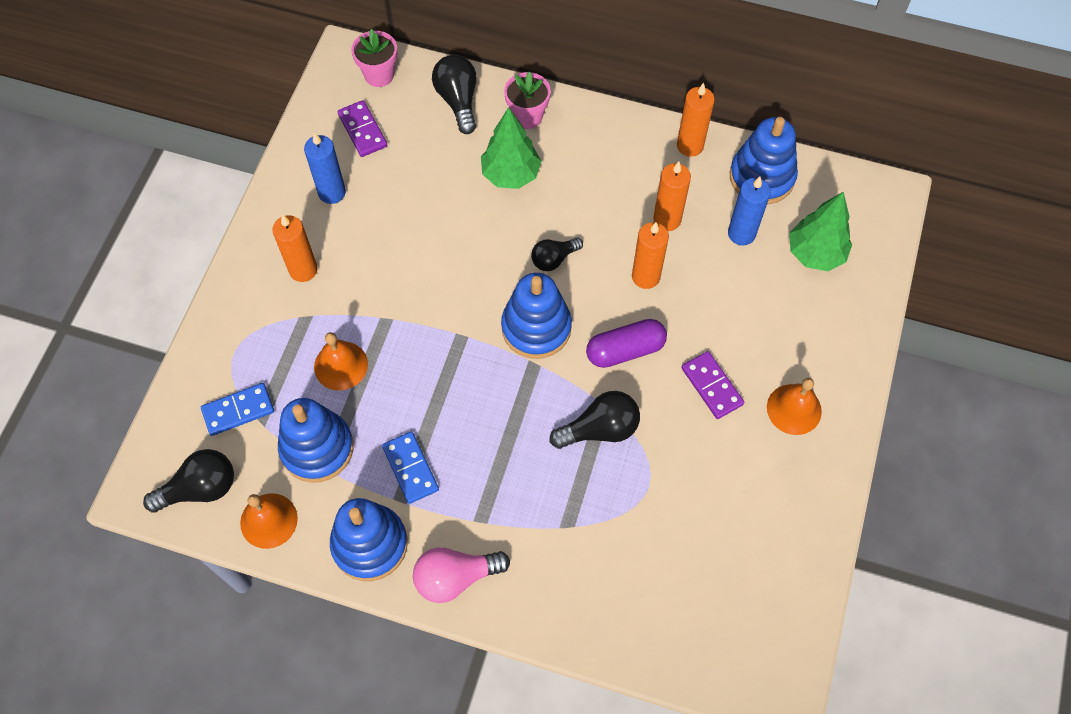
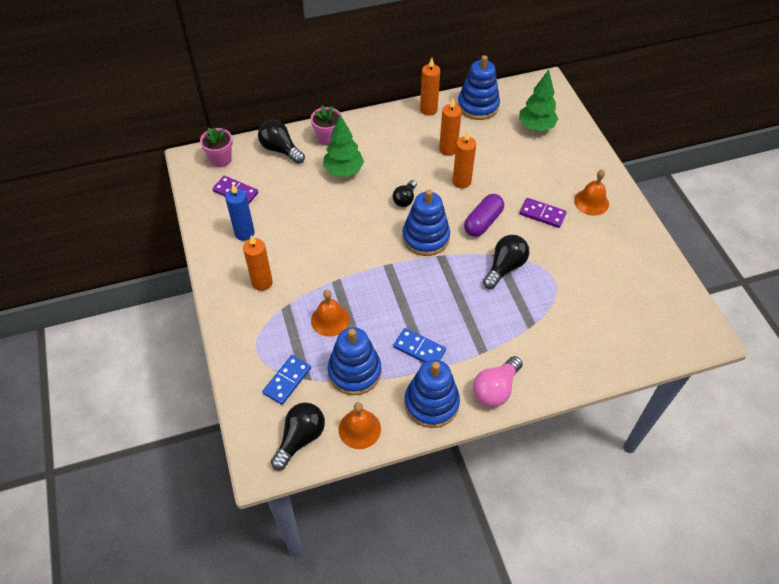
camera: 35 degrees left, 10 degrees down
blue candle [728,177,771,246] -> none

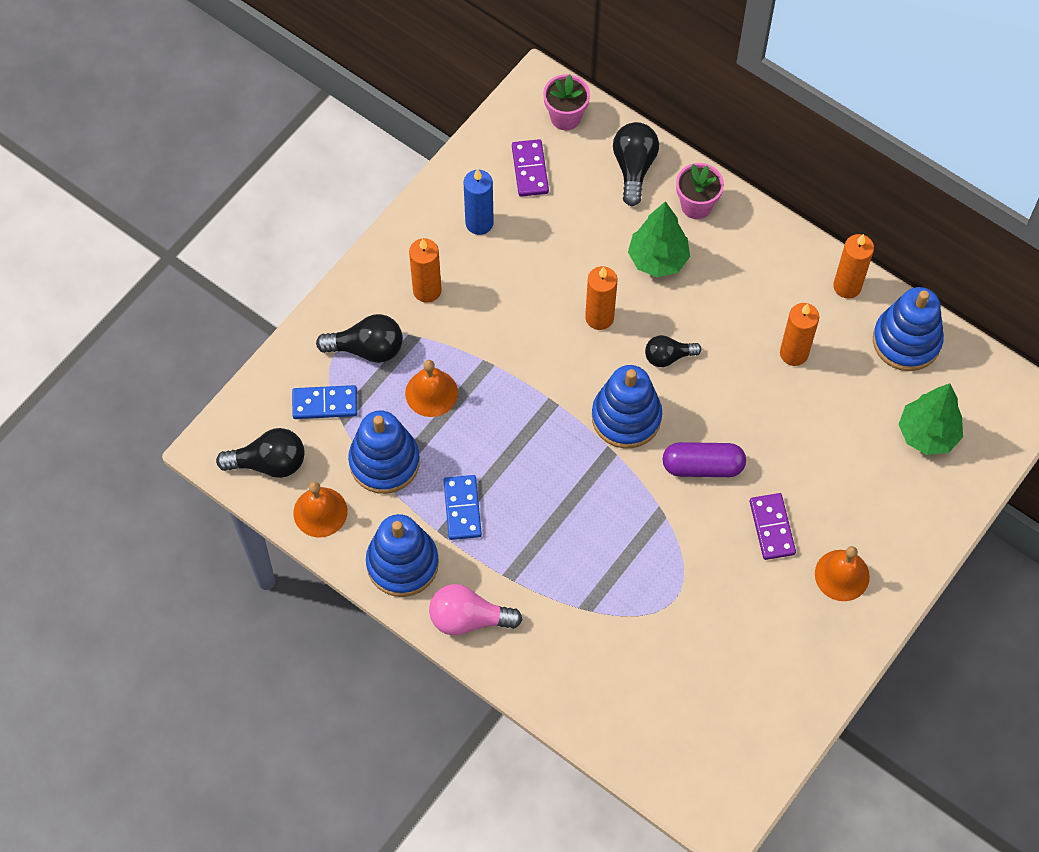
camera: 55 degrees right, 10 degrees up
orange candle [453,131,476,188] -> orange candle moved to [585,266,617,330]
black light bulb [483,235,529,289] -> black light bulb moved to [316,314,403,363]

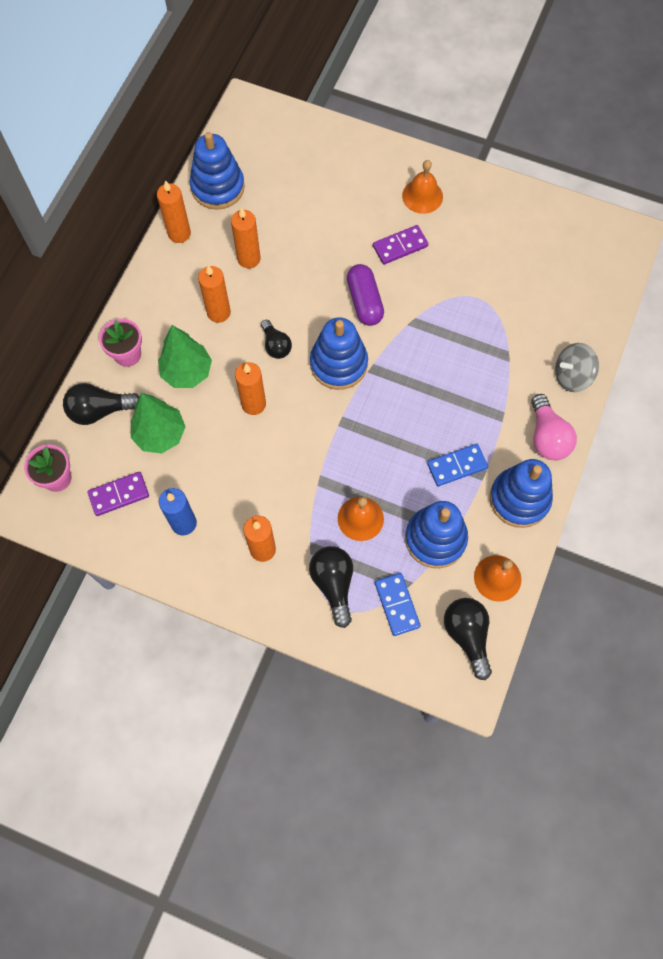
camera: 105 degrees left, 5 degrees up
green tree [898,383,963,455] -> green tree moved to [131,393,186,453]
none -> orange candle [198,265,231,323]
none -> grey spinning top [555,343,599,392]

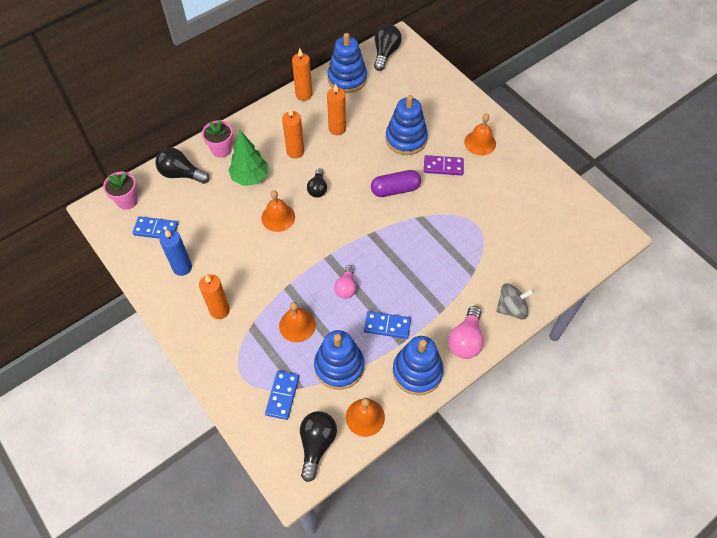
camera: 30 degrees right, 10 degrees down
purple domino [88,472,149,516] -> blue domino [133,216,178,239]
green tree [131,393,186,453] -> none
orange candle [235,362,266,415] -> orange bell [261,190,295,232]
black light bulb [309,546,353,628] -> black light bulb moved to [374,24,402,71]
blue stacking toy [310,317,368,390] -> blue stacking toy moved to [386,95,428,155]
purple capsule [347,264,384,326] -> purple capsule turned 60 degrees clockwise [371,170,421,197]
grey spinning top [555,343,599,392] -> grey spinning top turned 150 degrees clockwise [496,283,534,320]
none -> pink light bulb [334,265,356,299]

